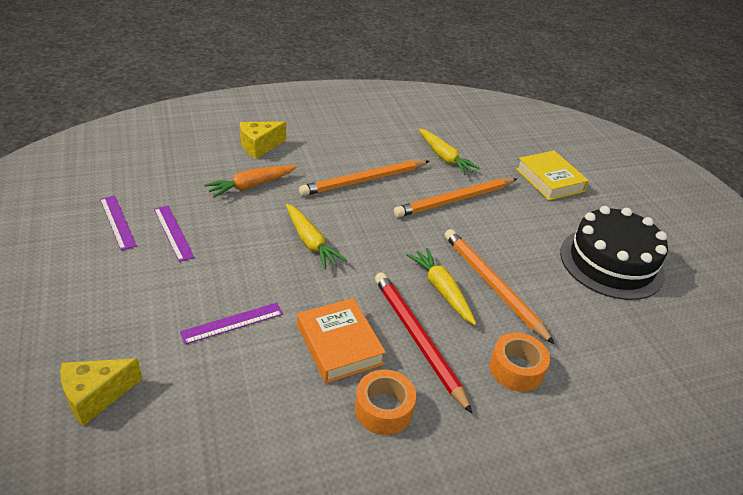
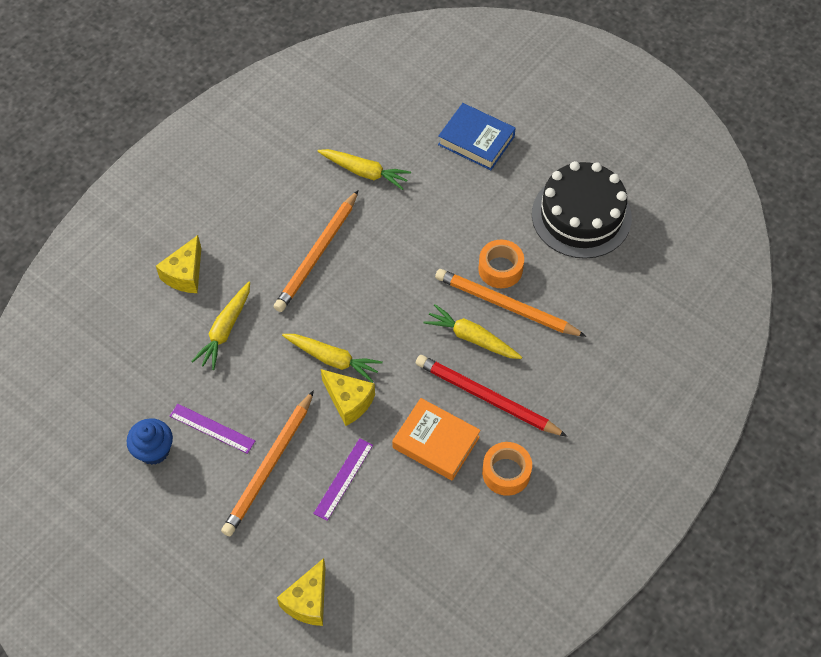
camera: 30 degrees left, 20 degrees up
purple ruler [100,196,137,250] -> blue cupcake [127,418,173,465]
orange carrot [204,165,297,198] -> yellow carrot [191,282,250,370]
orange pencil [394,178,517,218] -> orange pencil moved to [221,390,314,536]
orange tape [490,333,550,392] -> orange tape moved to [478,240,524,288]
yellow book [516,151,589,200] -> blue book [438,103,516,170]
none -> yellow cheese [321,369,375,426]

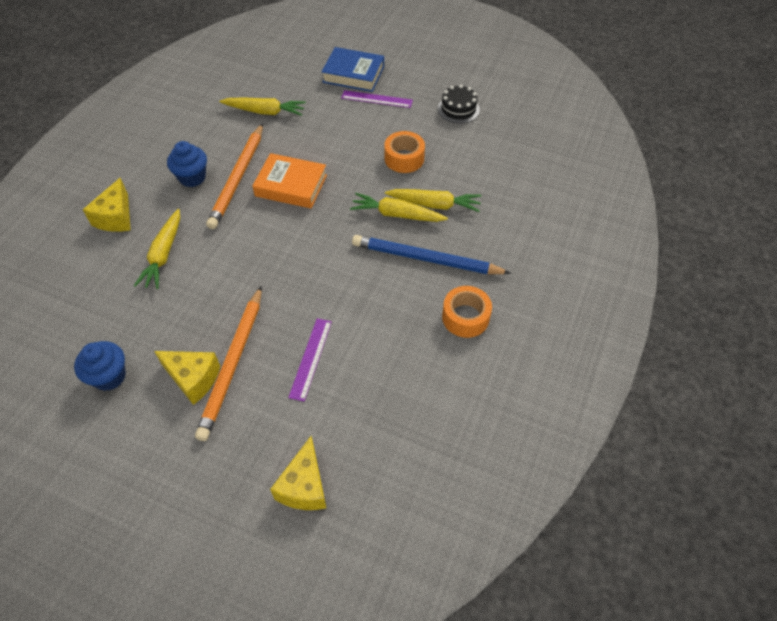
camera: 15 degrees left, 5 degrees down
purple ruler [170,404,255,454] -> purple ruler moved to [341,90,413,108]
yellow carrot [282,334,383,383] -> yellow carrot moved to [385,189,481,212]
yellow cheese [321,369,375,426] -> yellow cheese moved to [154,351,220,405]
orange book [392,398,481,481] -> orange book moved to [252,153,327,208]
red pencil [416,355,567,437] -> blue pencil [352,235,511,274]
orange pencil [435,269,586,337] -> none
black cake [532,161,632,259] -> black cake [438,85,480,124], size x0.49
none -> blue cupcake [167,141,207,187]

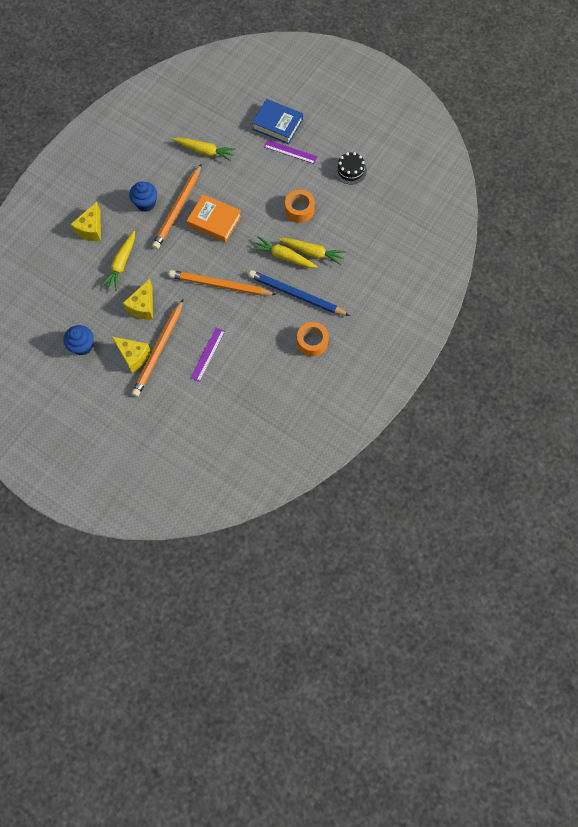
camera: 10 degrees right, 15 degrees up
yellow cheese [270,436,326,510] -> yellow cheese moved to [123,279,153,320]
none -> orange pencil [169,270,277,296]

